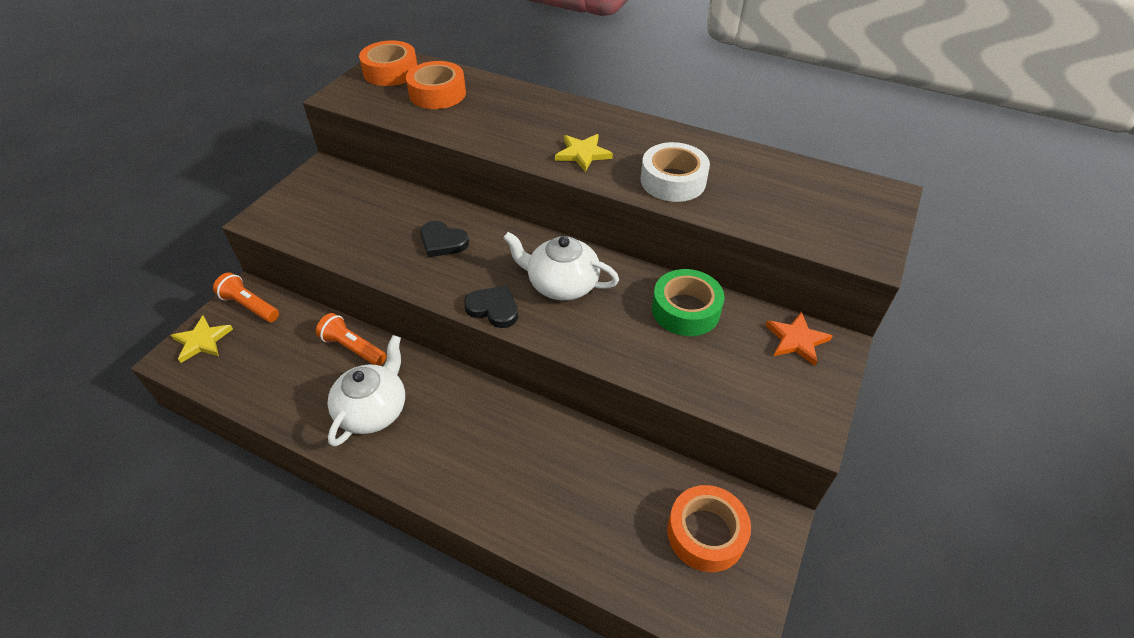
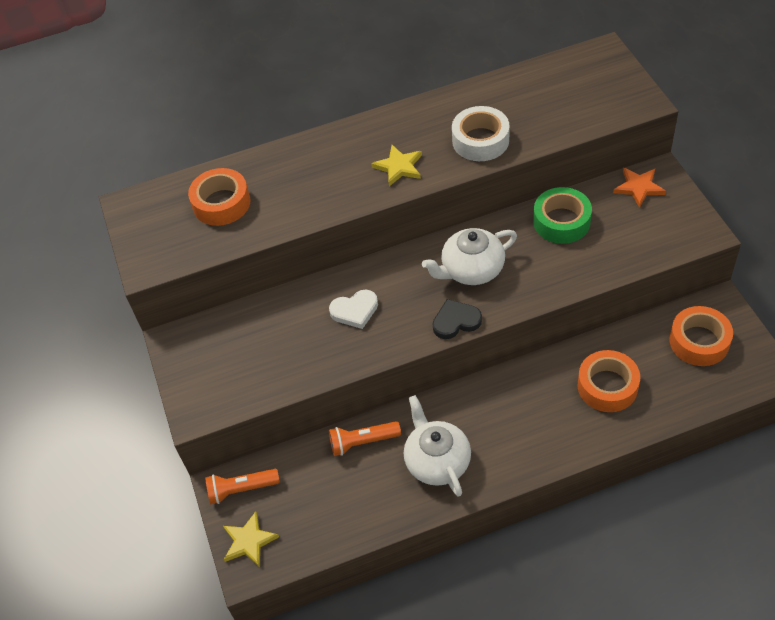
camera: 40 degrees left, 5 degrees up
orange tape [359,41,417,86] -> orange tape moved to [578,350,640,412]
black heart [420,221,469,257] -> white heart [329,290,378,329]

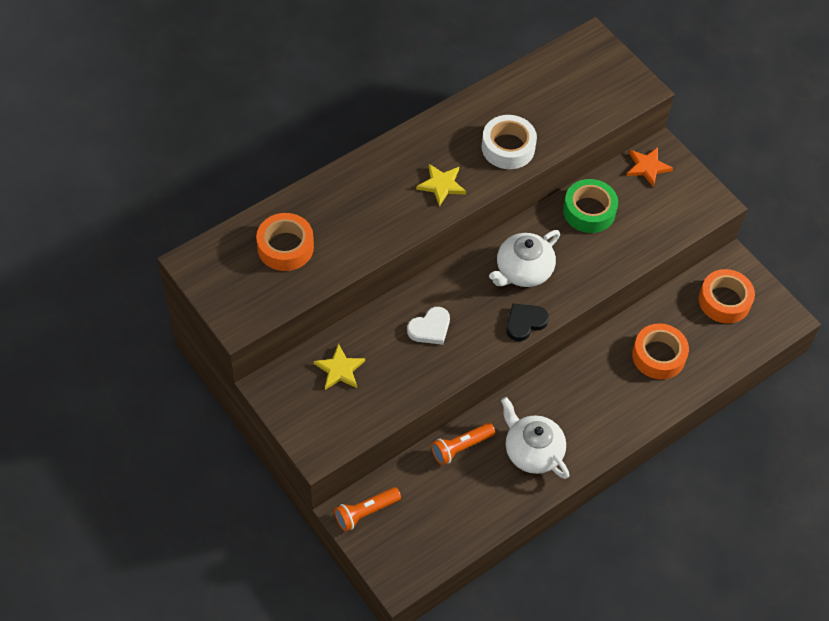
camera: 25 degrees left, 5 degrees up
yellow star [223,512,279,567] -> yellow star moved to [314,344,365,390]

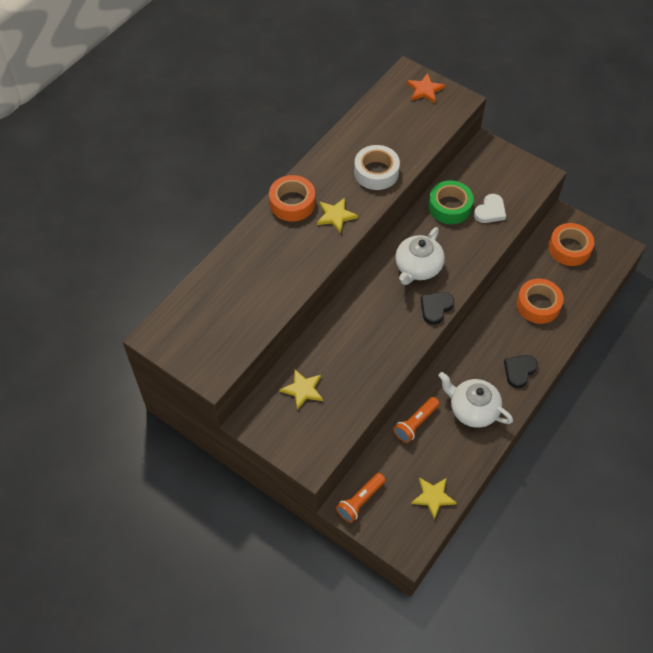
camera: 15 degrees left, 0 degrees up
orange tape [256,213,314,271] -> orange tape moved to [269,175,315,222]
white heart [407,307,450,345] -> white heart moved to [474,194,506,223]
orange star [627,147,673,187] -> orange star moved to [407,73,445,103]
none -> yellow star [411,477,457,520]
none -> black heart [504,355,538,388]

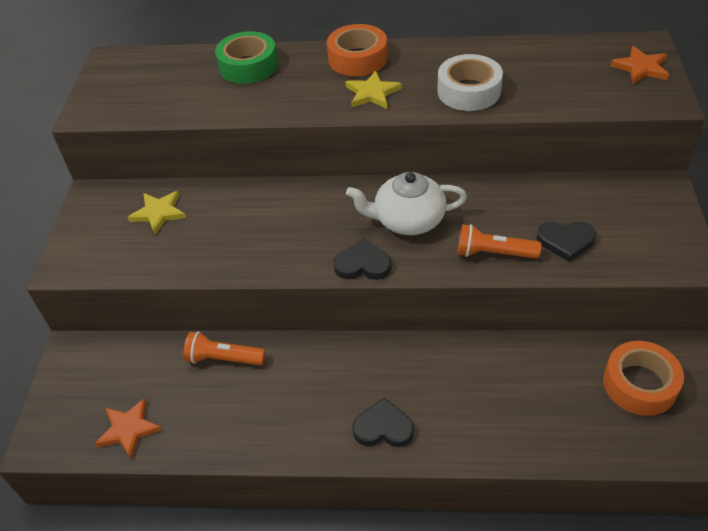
camera: 60 degrees right, 10 degrees down
orange flashlight [336,473,386,523] -> orange flashlight moved to [458,224,541,259]
yellow star [411,477,457,520] -> orange star [94,398,162,459]
green tape [428,180,474,224] -> green tape moved to [215,31,278,84]
white teapot [438,372,513,428] -> none
white heart [474,194,506,223] -> black heart [537,222,596,262]
orange tape [517,279,564,324] -> none

